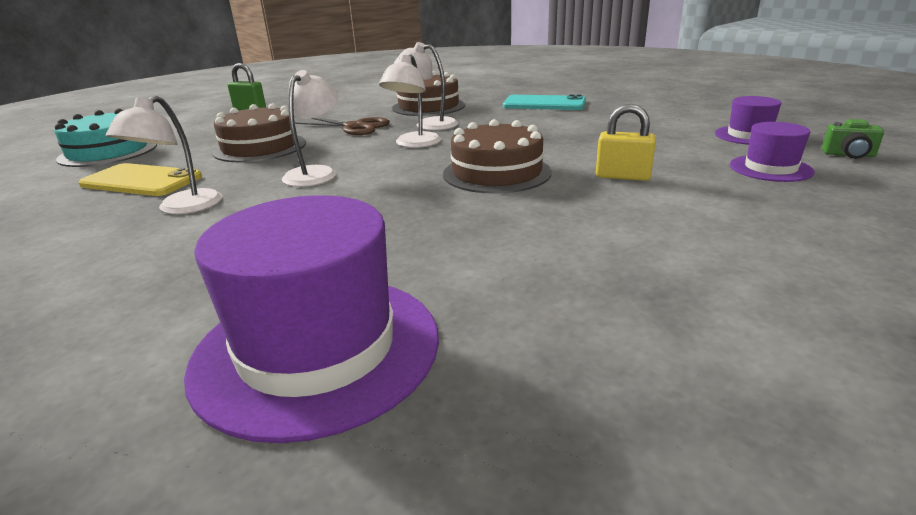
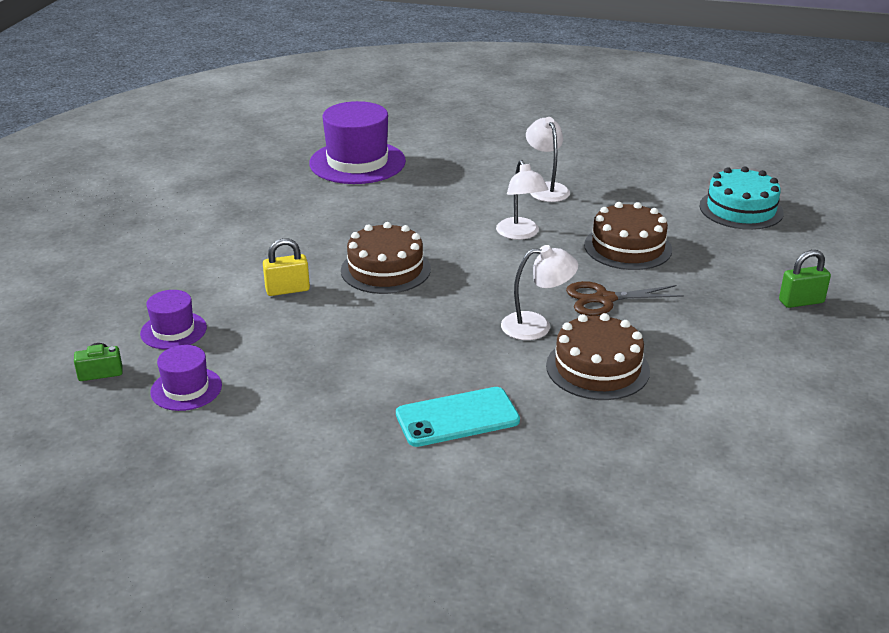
camera: 145 degrees right, 5 degrees up
yellow phone [79,163,202,196] -> none
white lamp [379,54,441,148] -> none

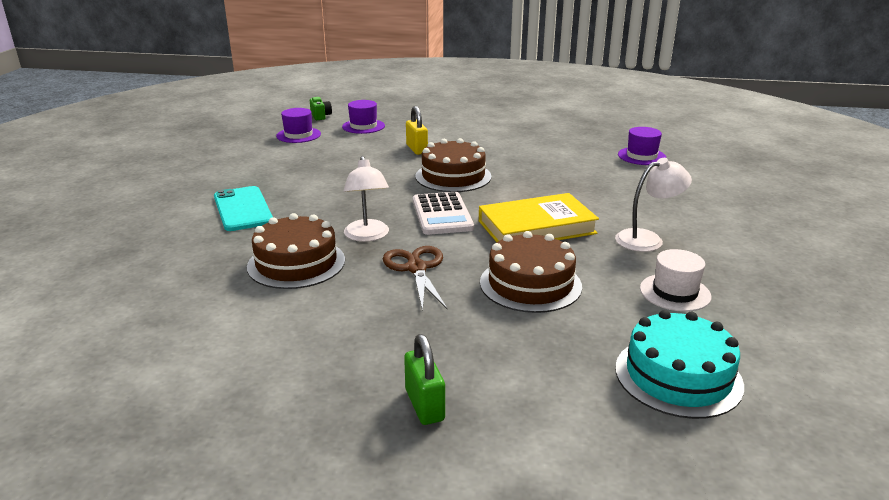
camera: 85 degrees right, 5 degrees down
purple hat [309,101,406,184] -> purple hat [618,127,666,165], size x0.52
white lamp [496,160,549,240] -> yellow book [479,193,599,242]
none -> white calculator [413,192,474,235]
none -> white hat [640,249,711,312]

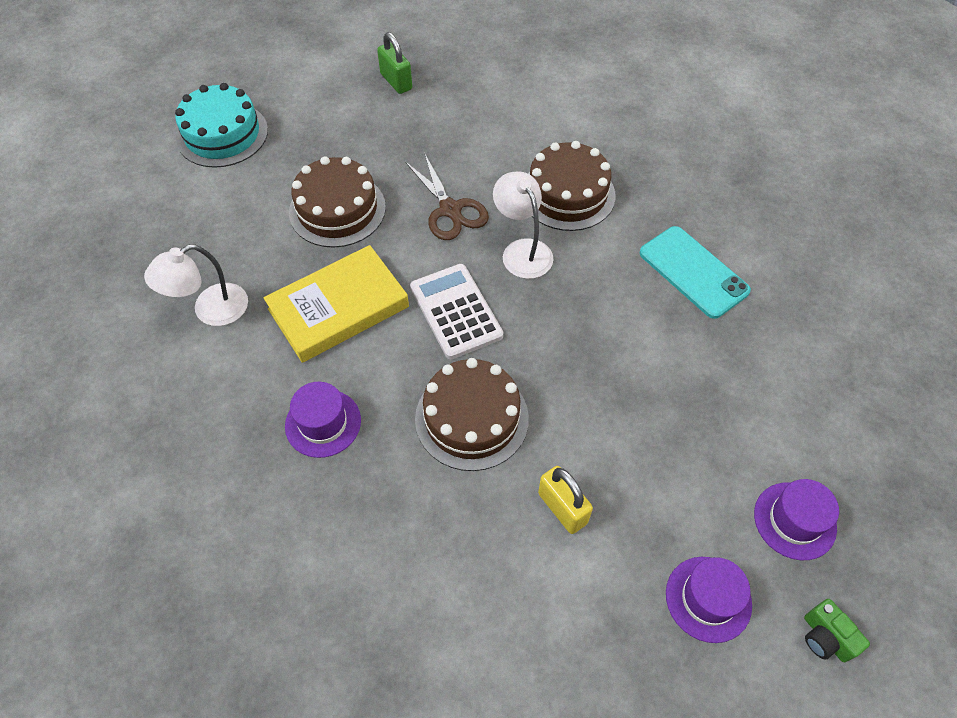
camera: 165 degrees right, 30 degrees up
purple hat [618,127,666,165] -> purple hat moved to [285,382,361,458]
white hat [640,249,711,312] -> none

